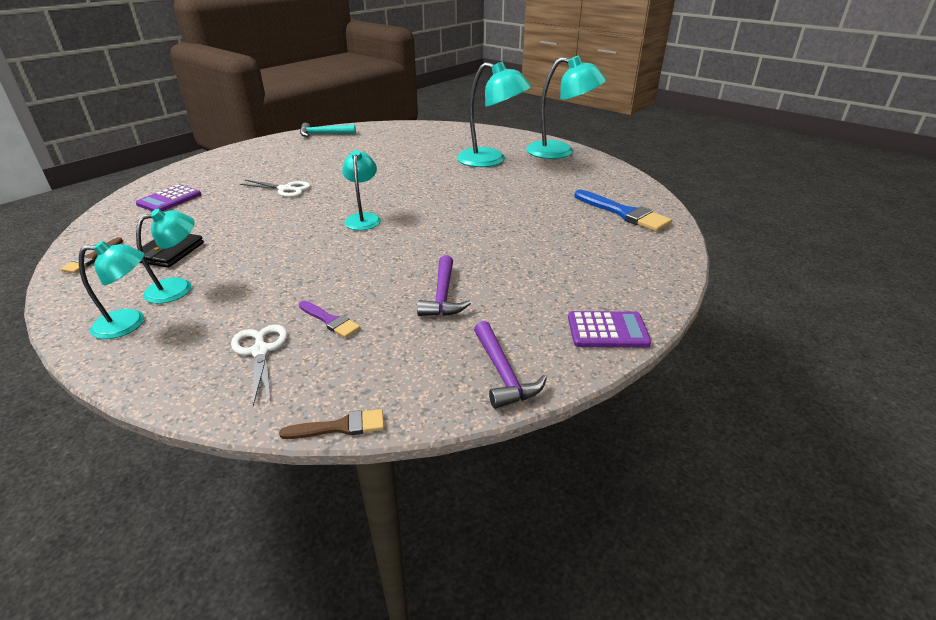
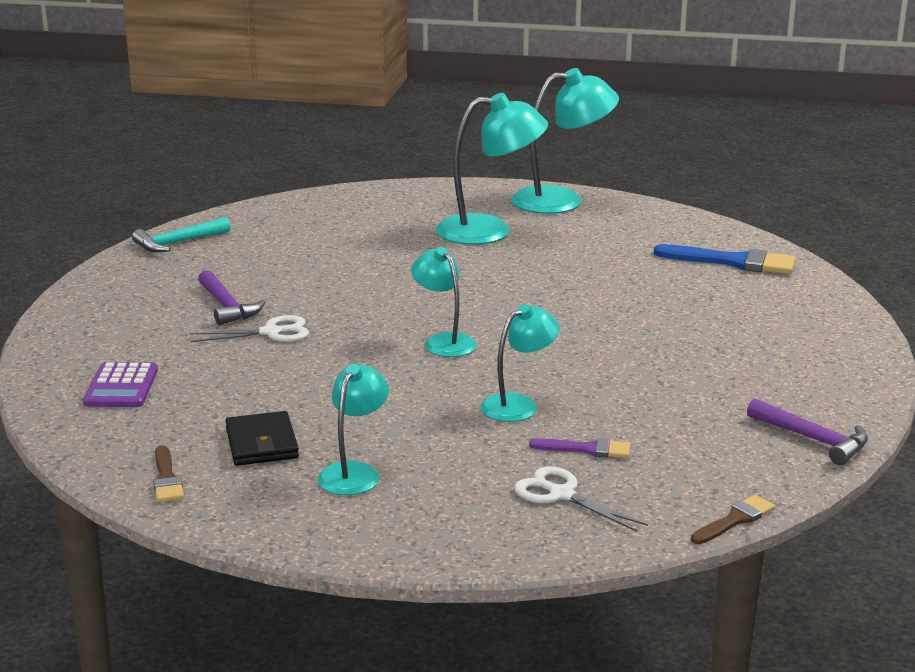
camera: 30 degrees left, 10 degrees down
turquoise lamp [79,241,144,339] -> turquoise lamp moved to [481,304,560,422]
purple hammer [417,255,471,316] -> purple hammer moved to [198,270,266,325]
purple calculator [568,311,651,348] -> none

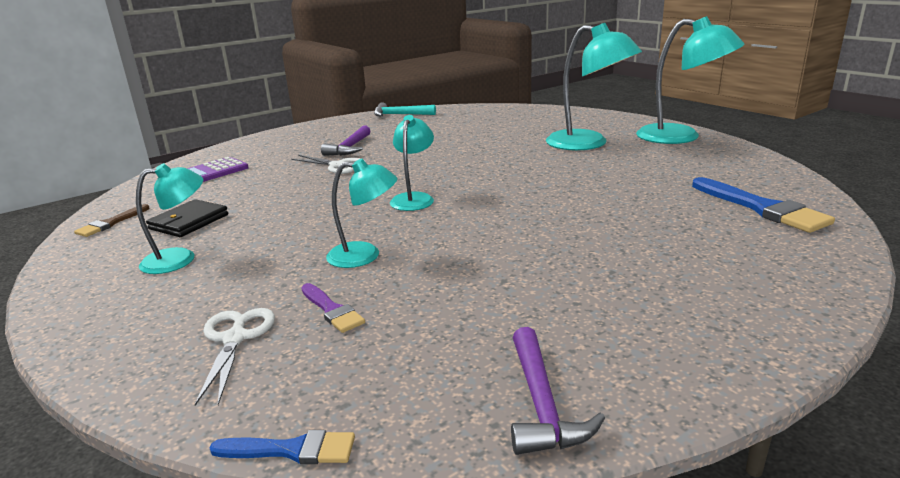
camera: 45 degrees right, 0 degrees up
brown brush [691,495,775,544] -> blue brush [209,430,355,464]

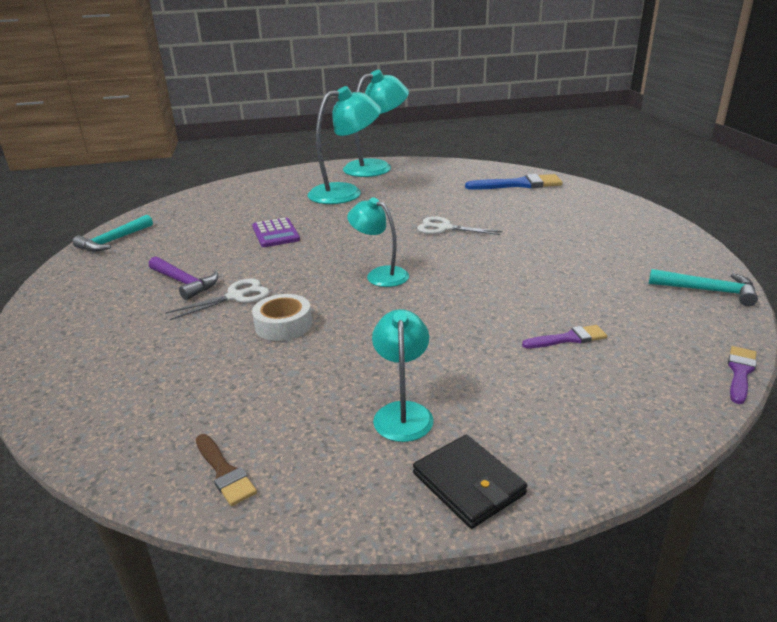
camera: 65 degrees left, 5 degrees up
black wallet [146,199,228,237] -> black wallet moved to [413,435,527,529]
purple calculator [187,157,249,182] -> purple calculator moved to [252,218,300,247]
white scissors [195,308,275,406] -> white scissors moved to [417,216,502,235]
blue brush [209,430,355,464] -> purple brush [728,346,757,404]
turquoise lamp [326,159,398,268] -> none
purple hammer [511,327,605,455] -> turquoise hammer [649,269,758,306]
none -> white tape [252,294,312,341]

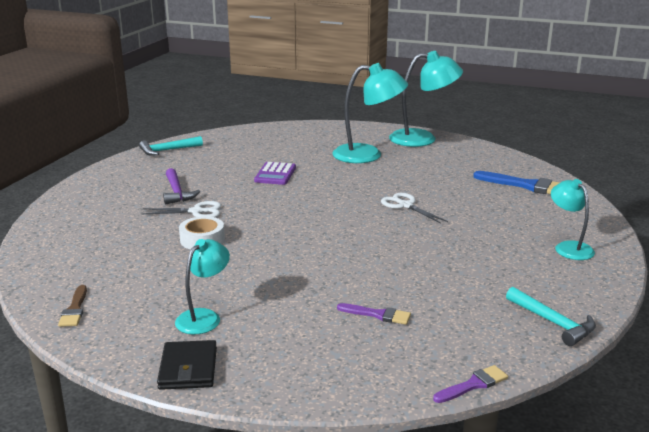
camera: 30 degrees right, 5 degrees down
turquoise lamp [347,197,409,287] -> turquoise lamp moved to [551,179,595,260]

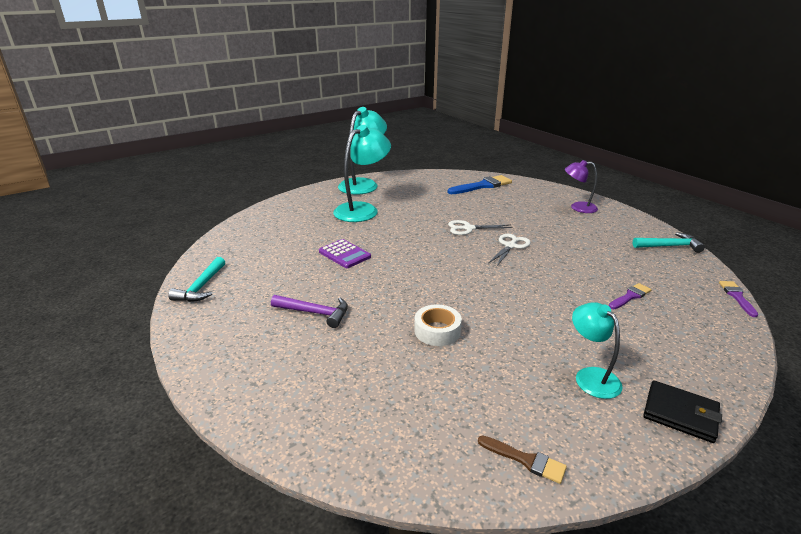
camera: 55 degrees left, 5 degrees up
white scissors [142,201,221,217] -> white scissors moved to [489,234,531,266]
turquoise lamp [551,179,595,260] -> purple lamp [565,160,598,213]

